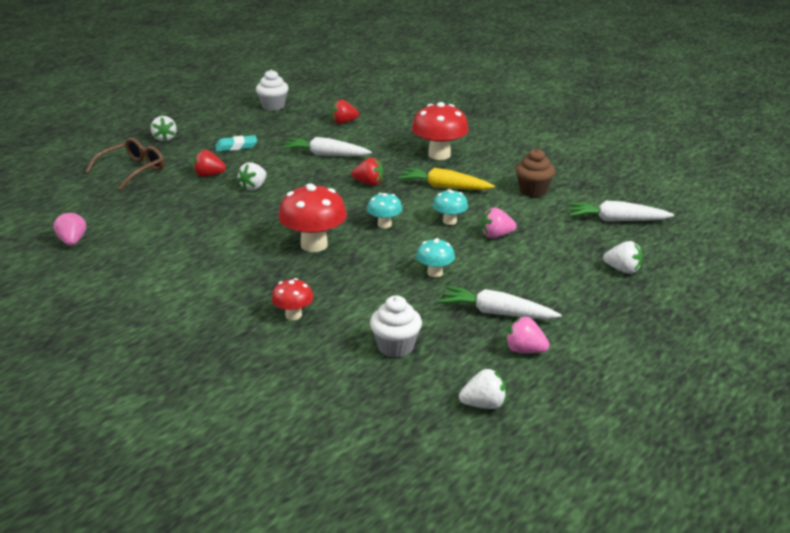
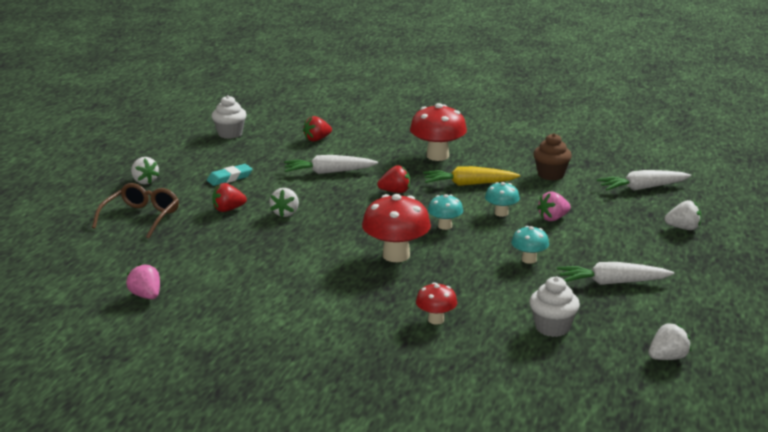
camera: 20 degrees left, 5 degrees down
pink strawberry [506,317,550,353] -> none

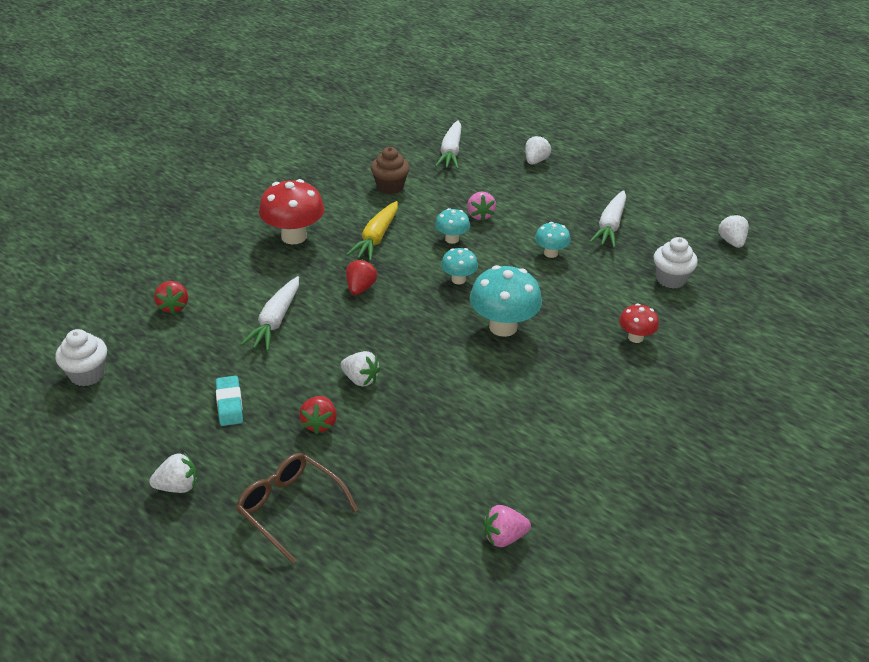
camera: 70 degrees left, 15 degrees up
red mushroom [362,194,431,262] -> turquoise mushroom [470,265,542,337]

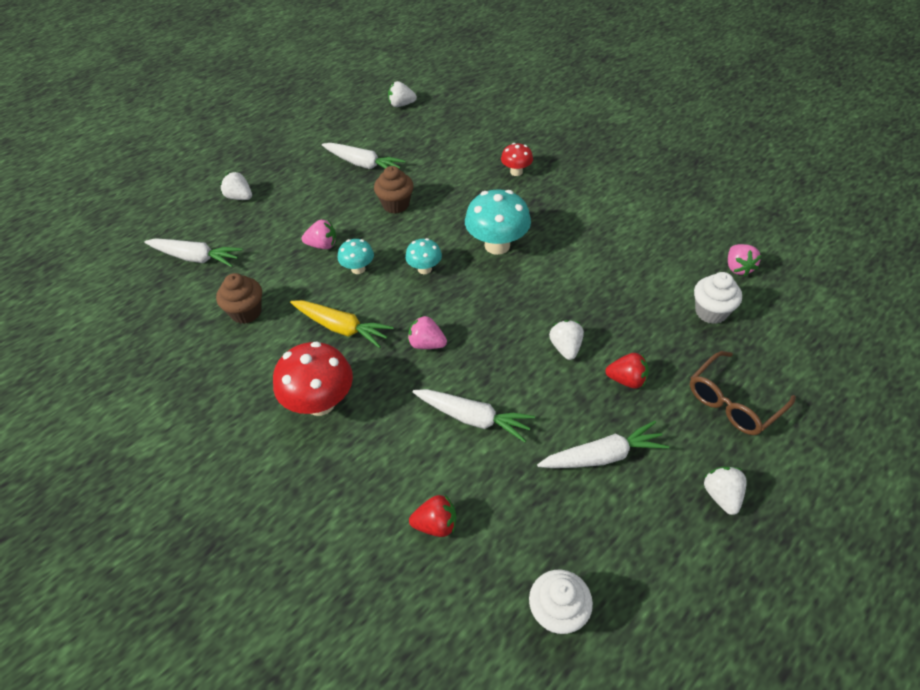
camera: 80 degrees left, 10 degrees up
turquoise eraser [216,376,243,426] -> white carrot [537,421,669,468]
white strawberry [341,351,381,387] -> white strawberry turned 45 degrees counterclockwise [549,320,584,360]
red strawberry [346,259,377,295] -> pink strawberry [408,315,447,349]
turquoise mushroom [535,222,571,258] -> brown cupcake [374,166,414,214]
white cupcake [654,237,698,289] -> white cupcake moved to [694,272,742,324]

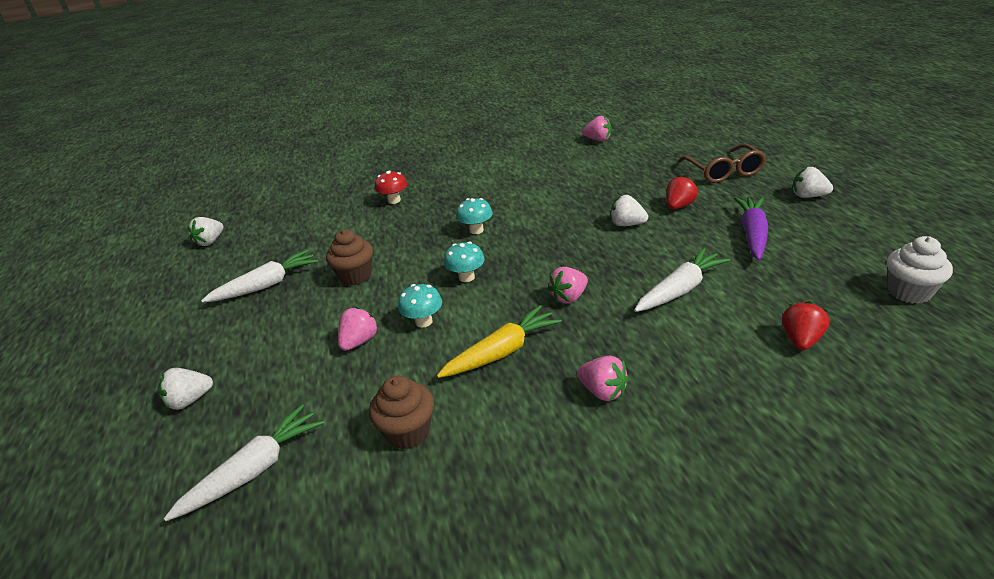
camera: 60 degrees left, 15 degrees down
red mushroom [273,341,353,416] -> pink strawberry [577,356,629,401]
turquoise mushroom [465,190,531,255] -> turquoise mushroom [456,198,493,234], size x0.55
white carrot [537,421,669,468] -> purple carrot [734,197,769,260]
white cupcake [694,272,742,324] -> none

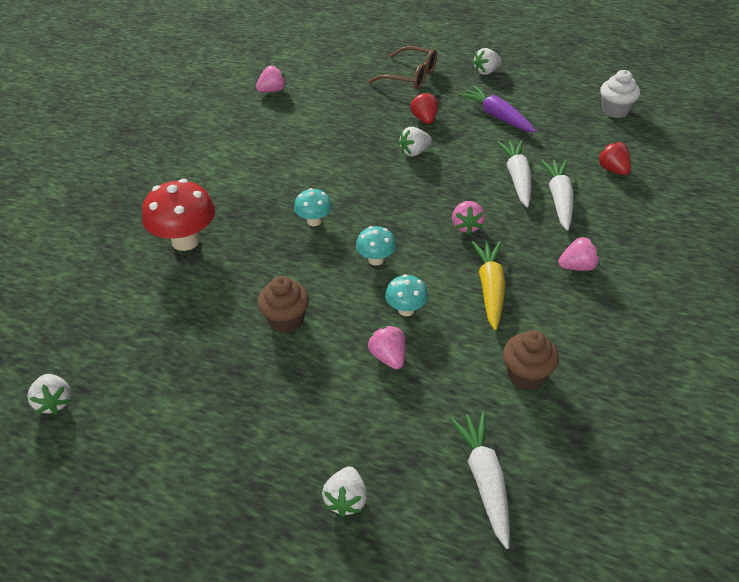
camera: 55 degrees left, 10 degrees up
white carrot [201,249,318,303] -> white carrot moved to [541,160,574,231]
red mushroom [375,171,407,204] -> red mushroom [142,179,215,251], size x1.83

